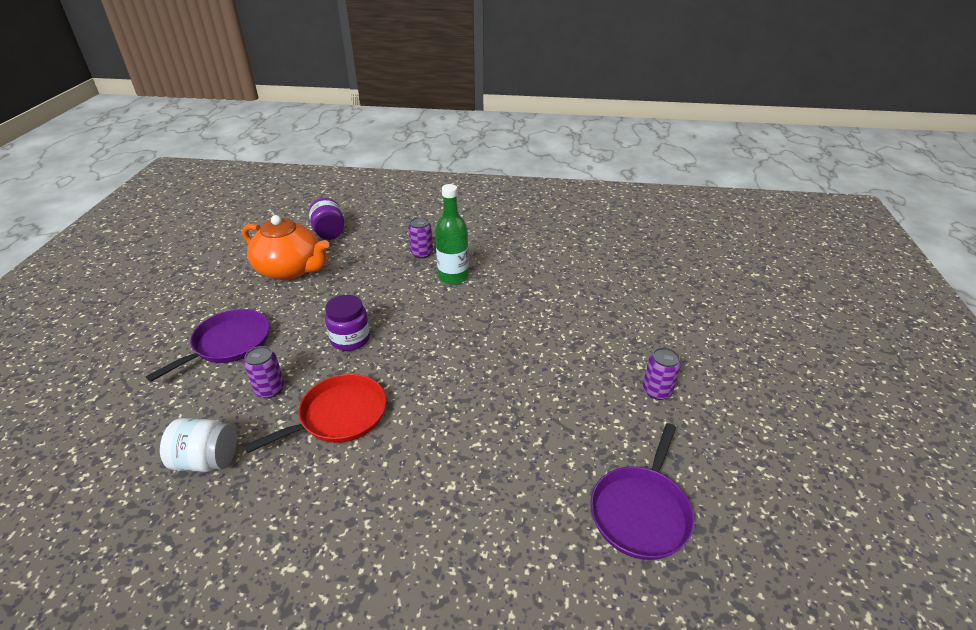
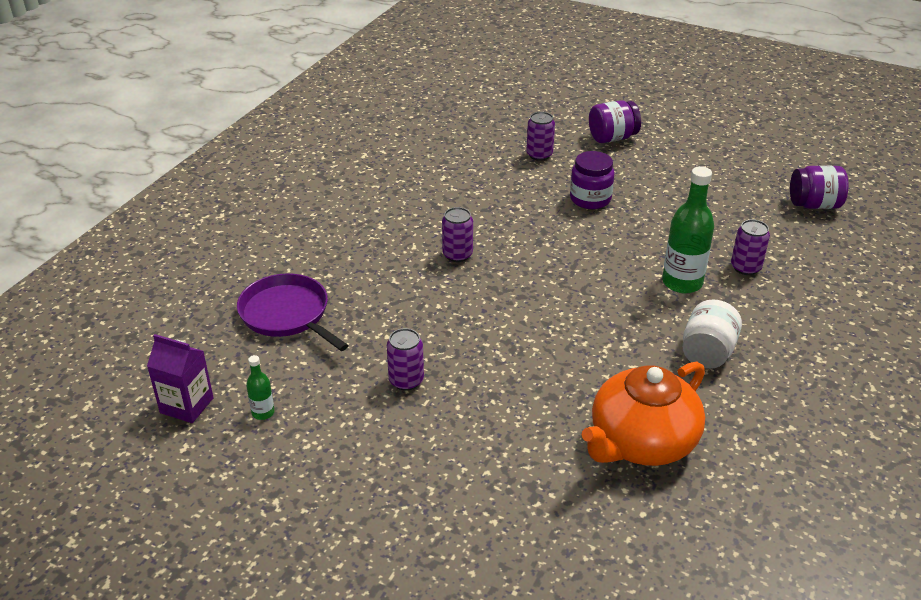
camera: 110 degrees right, 0 degrees up
purple pan [146,309,270,382] -> purple jar [589,100,641,143]
white jar [160,418,237,472] -> white jar moved to [682,299,742,369]
orange teapot [242,215,330,280] -> orange teapot moved to [582,362,705,466]
red pan [244,374,386,453] -> none
none -> purple carton [147,334,214,423]
none -> green bottle [246,355,275,420]
none -> purple can [442,207,473,262]

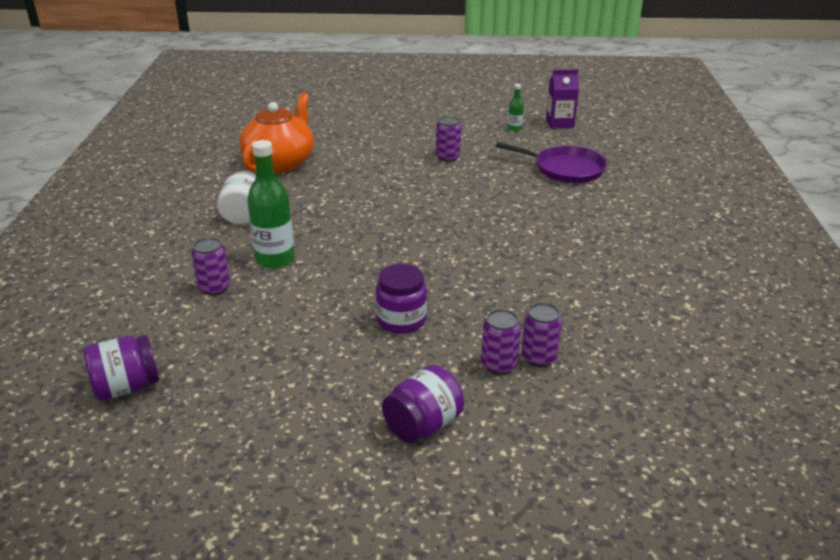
camera: 155 degrees right, 5 degrees down
purple can [442,207,473,262] -> purple can moved to [521,303,562,367]

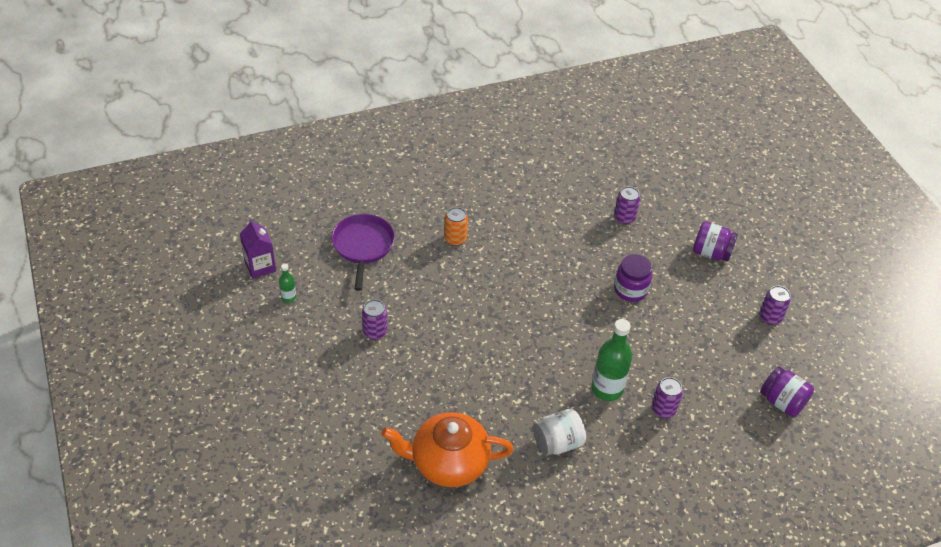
camera: 115 degrees left, 15 degrees up
purple can [481,309,521,374] -> purple can moved to [759,286,791,325]
none -> orange can [444,207,468,246]

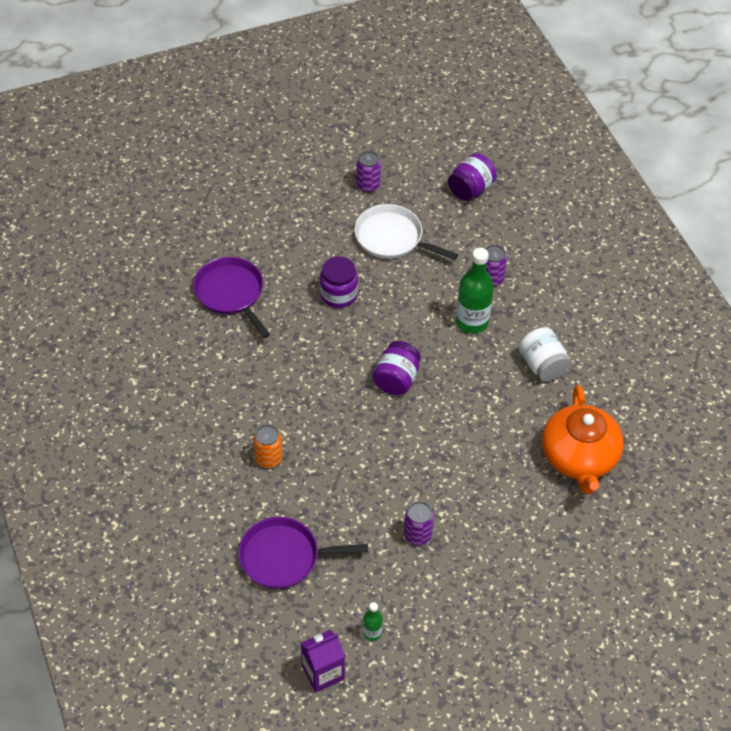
camera: 90 degrees left, 5 degrees up
purple can [614,186,640,225] -> purple pan [193,257,270,338]
purple jar [693,221,738,262] -> purple jar moved to [373,341,421,395]
none -> white pan [354,204,458,260]

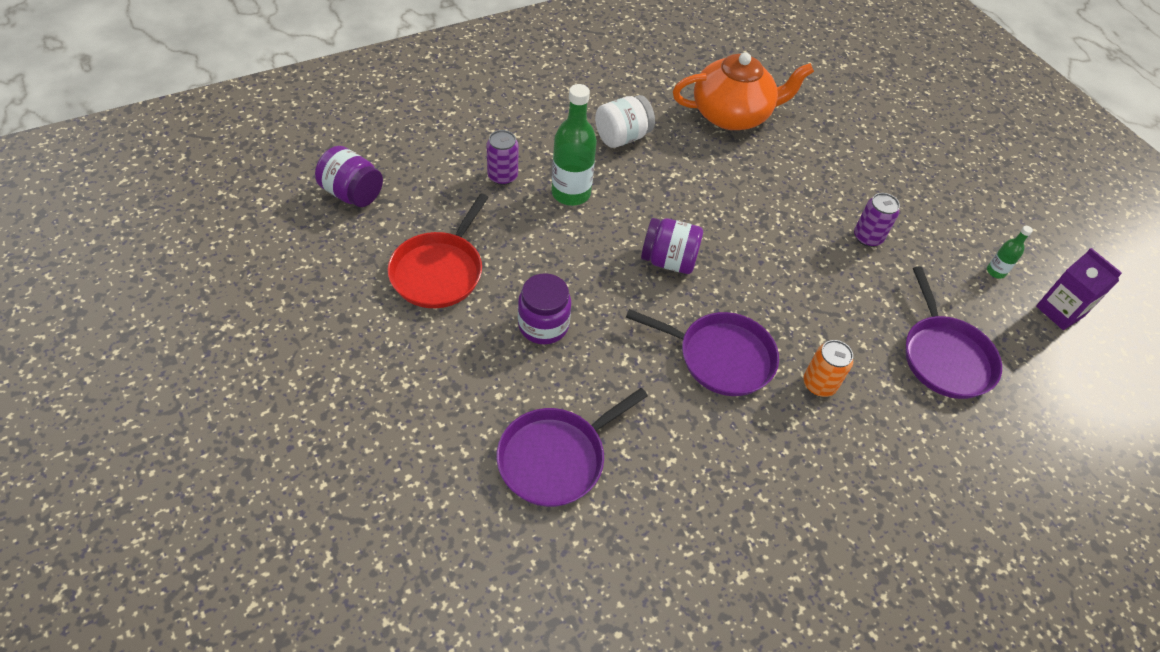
camera: 100 degrees left, 0 degrees up
white pan [354,204,458,260] -> red pan [388,193,489,308]
purple can [356,151,381,192] -> none
none -> purple pan [626,309,779,396]

